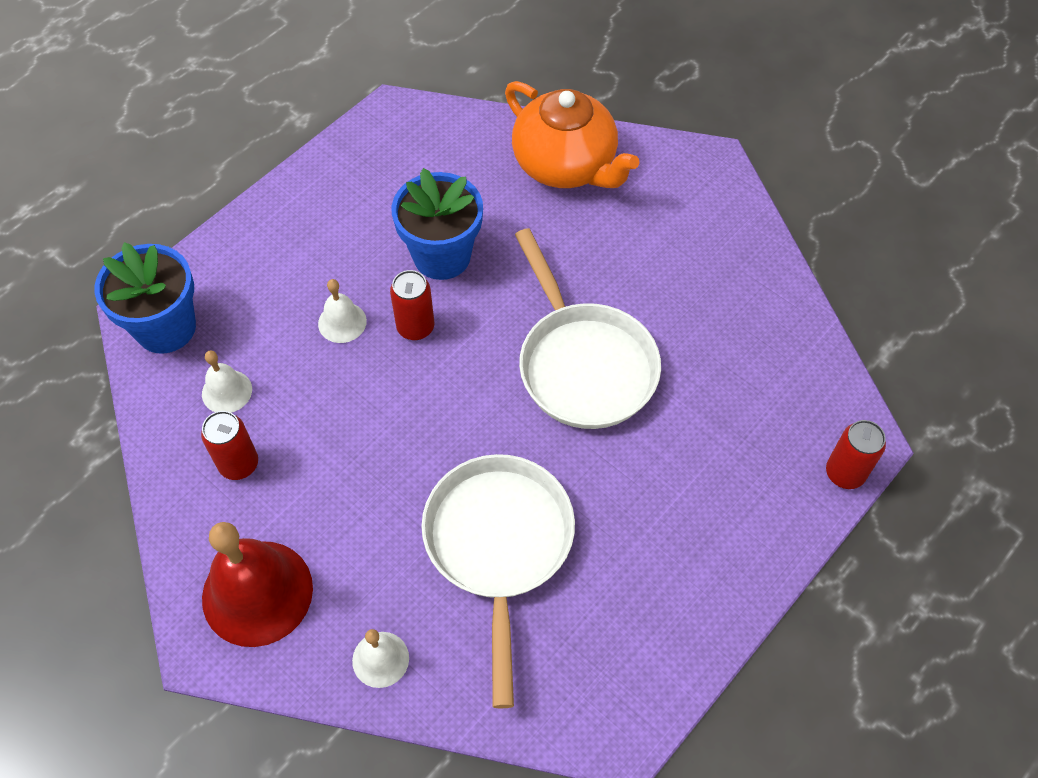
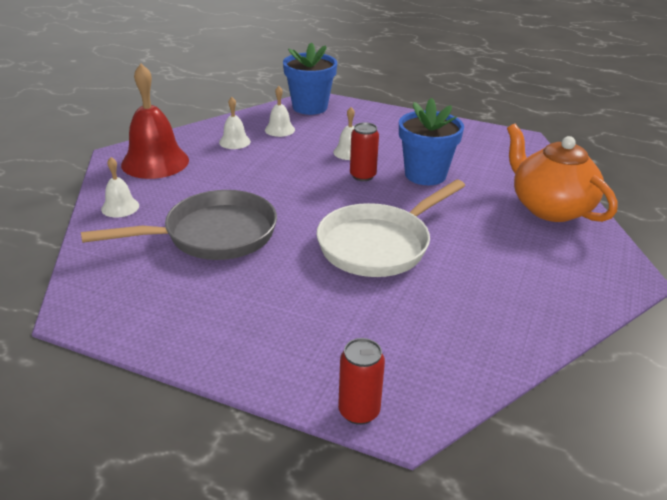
camera: 70 degrees right, 25 degrees down
red can [201,411,258,480] -> white bell [219,97,251,149]
white pan [421,454,575,708] -> grey pan [81,190,277,260]
orange teapot [505,81,639,188] -> orange teapot turned 120 degrees clockwise [507,124,617,222]

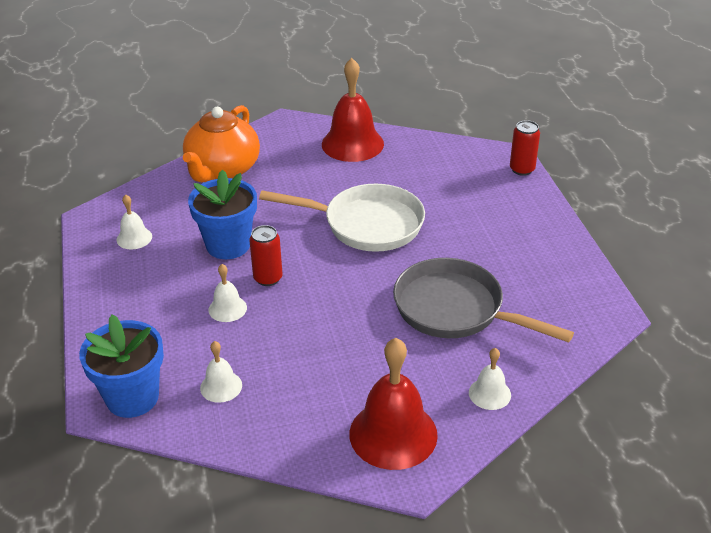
camera: 125 degrees left, 5 degrees up
white bell [219,97,251,149] -> white bell moved to [117,194,152,250]
none -> red bell [322,58,384,162]

